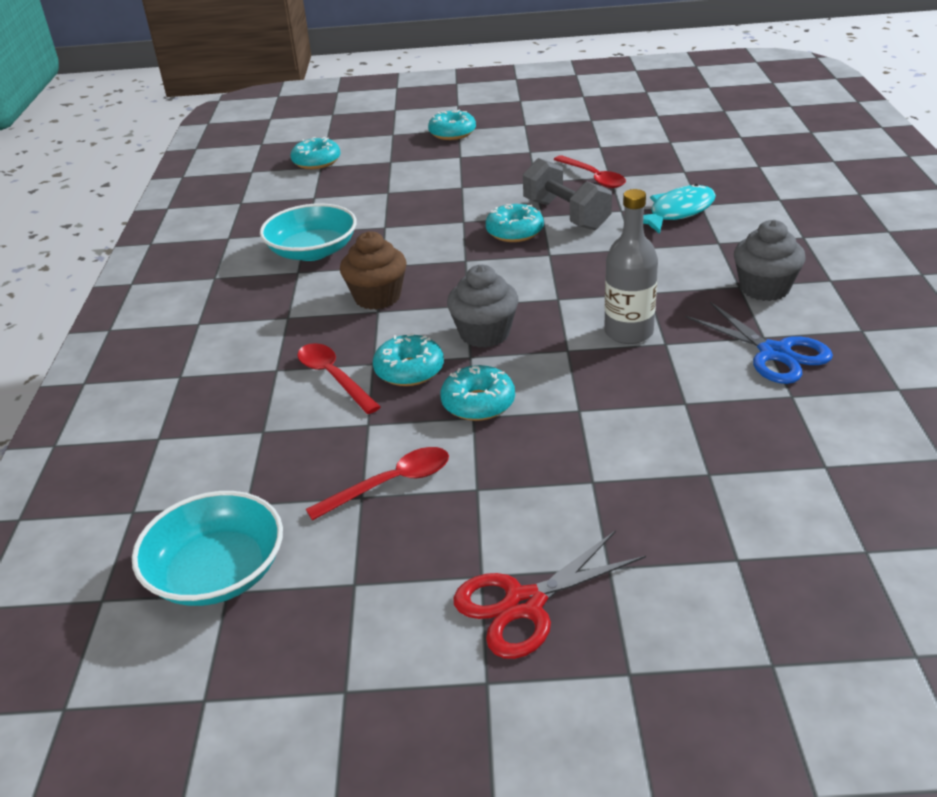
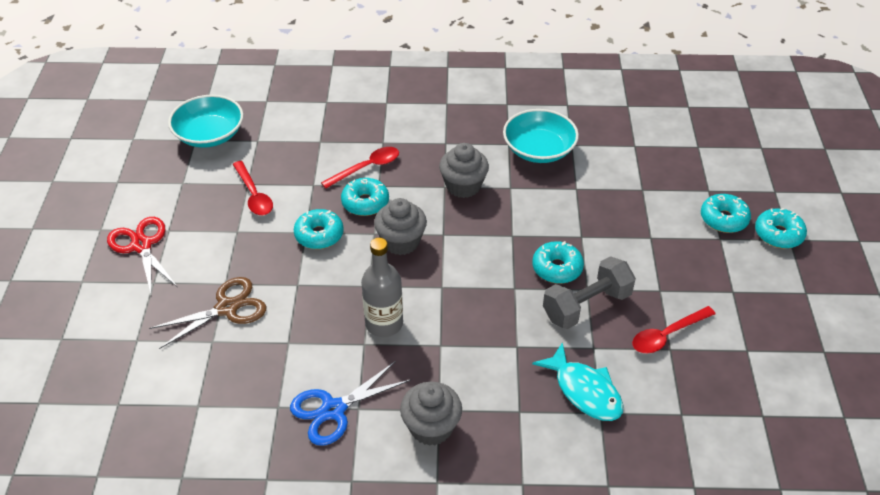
camera: 90 degrees right, 10 degrees up
turquoise donut [290,137,340,169] -> turquoise donut moved to [701,194,751,233]
brown cupcake [340,231,407,310] -> grey cupcake [439,143,489,198]
none -> brown scissors [149,277,267,349]

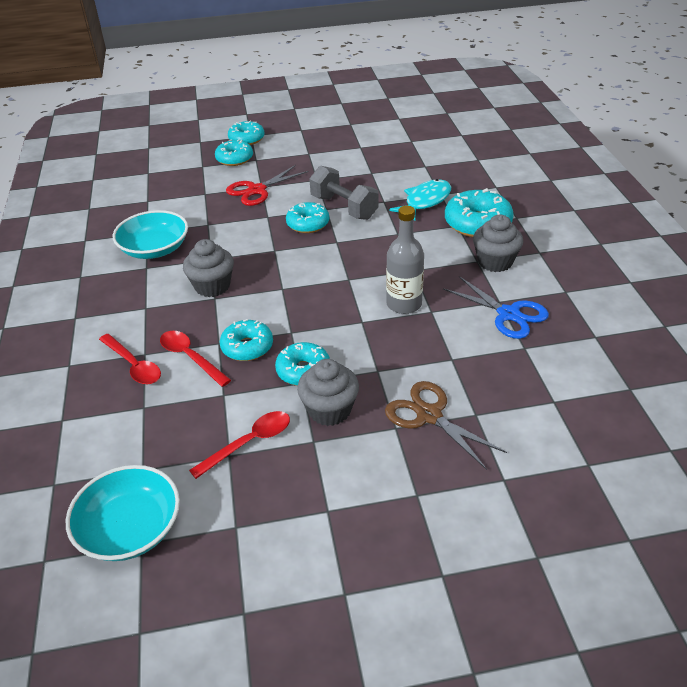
camera: 100 degrees left, 5 degrees down
red scissors [107,217,177,297] -> red scissors moved to [226,165,308,206]
grey cupcake [374,198,427,255] -> grey cupcake moved to [297,359,359,426]
red spoon [632,306,716,353] -> red spoon moved to [99,334,161,384]
none -> turquoise donut [445,188,514,237]

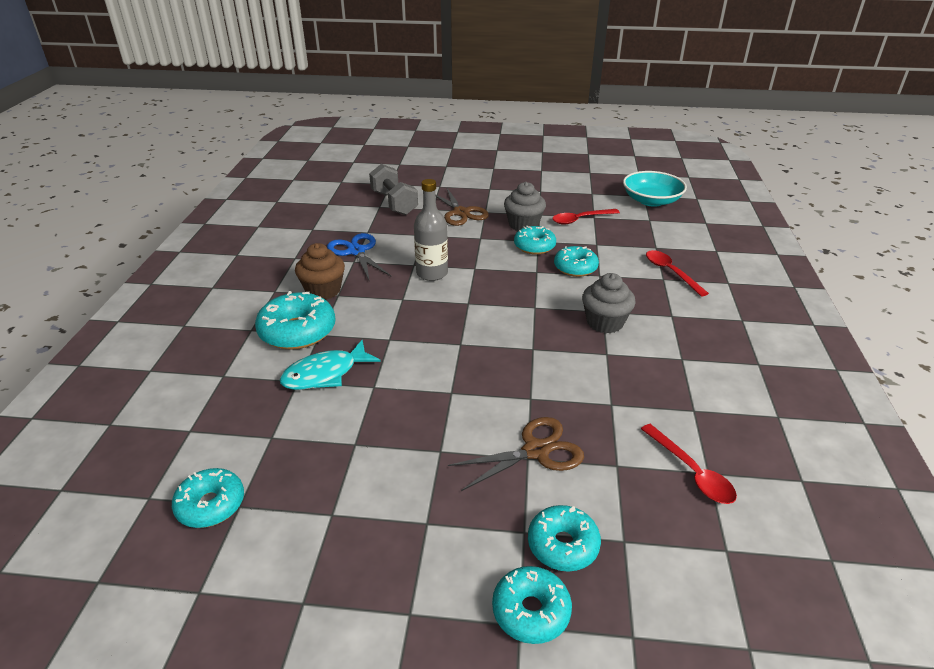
camera: 165 degrees left, 5 degrees down
turquoise bowl [113,210,188,259] -> none
red spoon [160,331,231,387] -> red spoon moved to [641,424,737,504]
red scissors [226,165,308,206] -> brown scissors [448,417,584,491]
turquoise donut [286,202,329,233] -> turquoise donut moved to [172,468,244,528]
grey dumbbell [309,166,379,220] -> grey dumbbell moved to [369,164,418,215]
grey cupcake [473,215,523,272] -> brown cupcake [295,243,345,300]

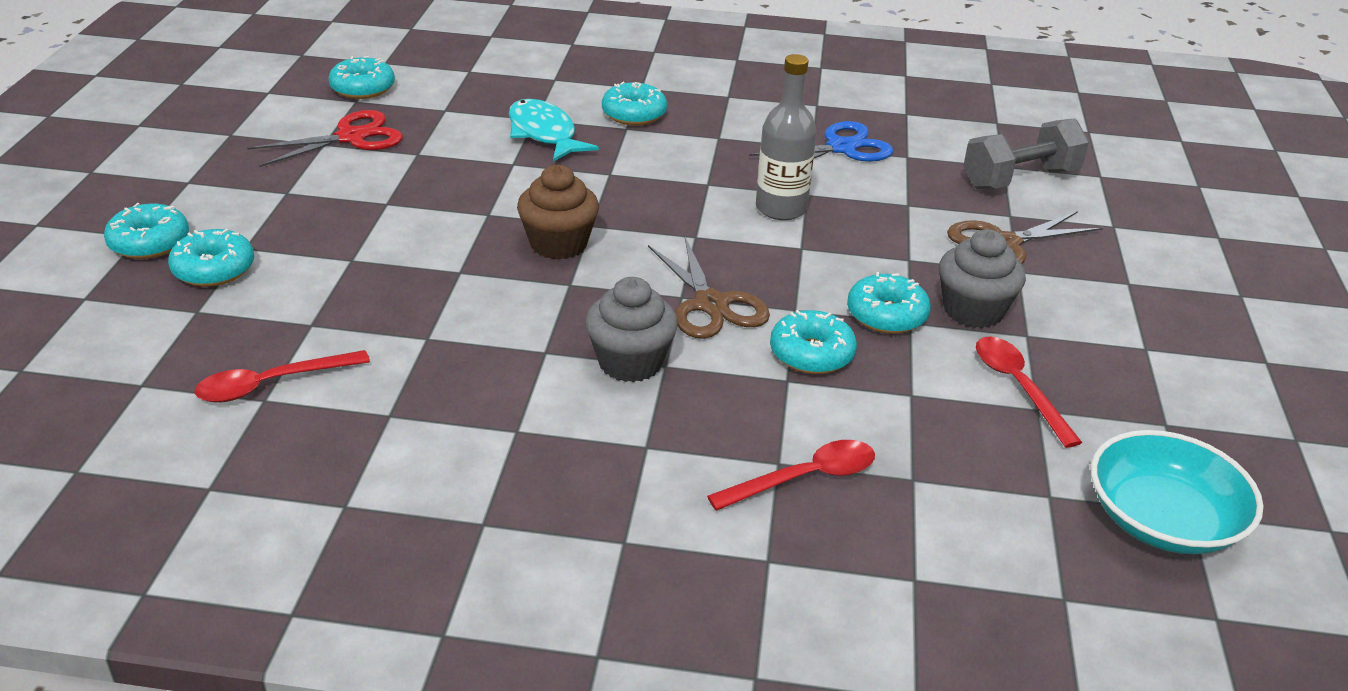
camera: 90 degrees right, 0 degrees up
turquoise donut [255,291,335,350] -> turquoise donut [602,82,667,125], size x0.65
brown cupcake [295,243,345,300] -> brown cupcake moved to [517,165,599,260]
brown scissors [448,417,584,491] -> brown scissors moved to [648,237,770,339]
none -> red scissors [247,110,403,167]

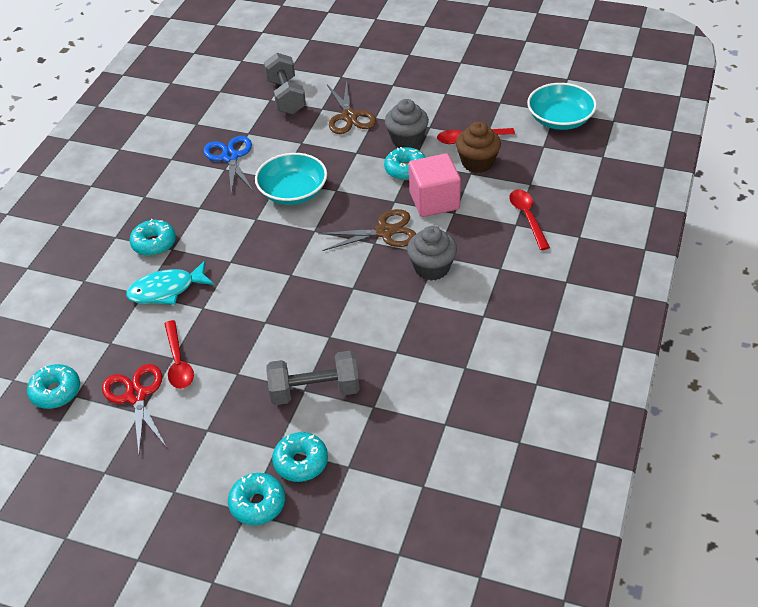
camera: 75 degrees left, 10 degrees up
red spoon [195,350,370,403] -> red spoon moved to [164,320,194,389]
brown cupcake [517,165,599,260] -> brown cupcake moved to [456,121,501,173]
grey bottle [756,54,817,220] -> turquoise bowl [255,153,327,205]
turquoise donut [770,310,857,374] -> pink cube [409,154,461,217]
none -> grey dumbbell [267,351,360,405]

